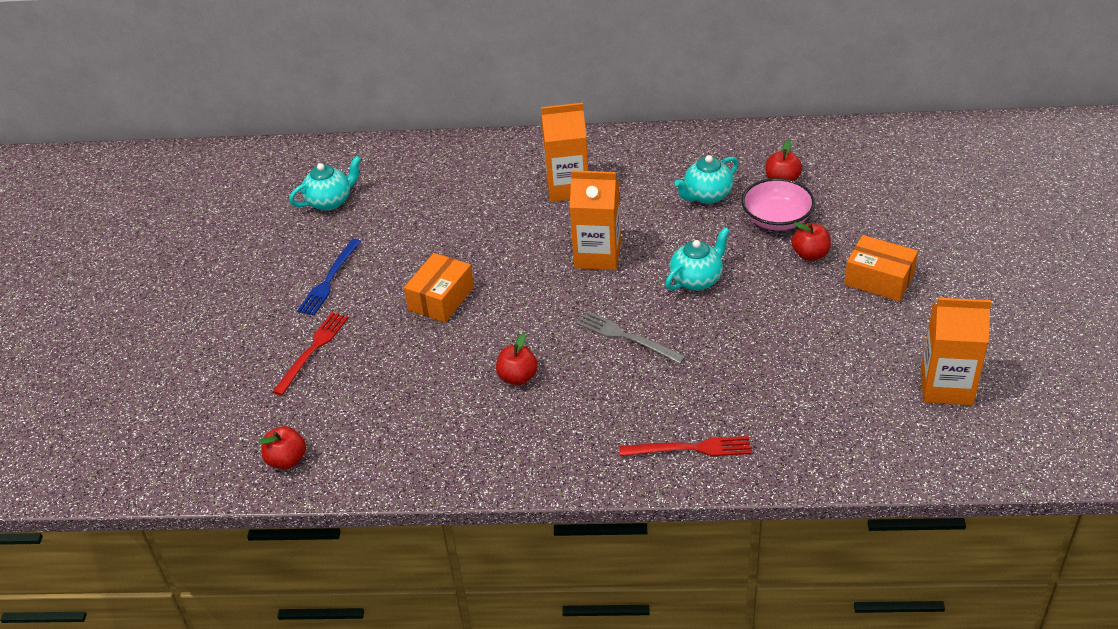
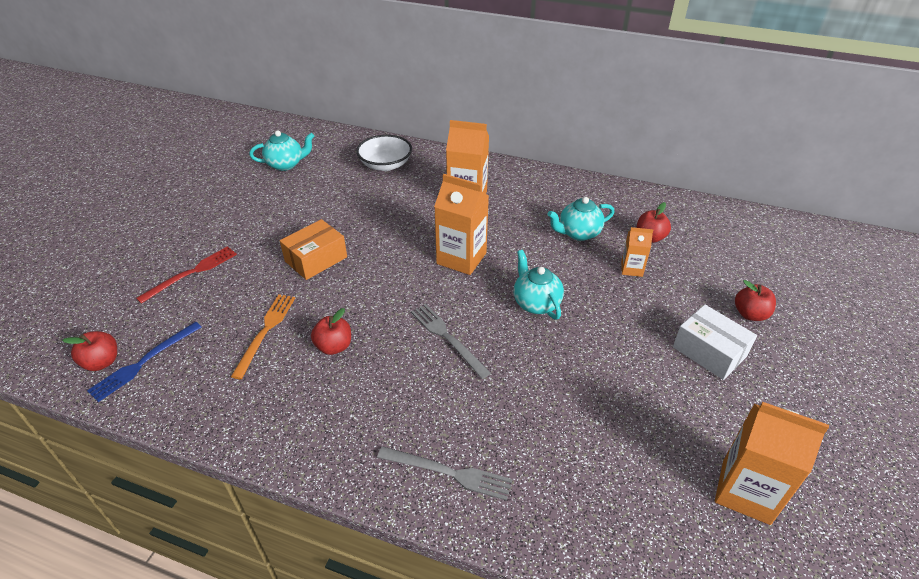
camera: 15 degrees right, 0 degrees up
blue fork [297,238,361,316] -> blue fork moved to [87,322,202,402]
red fork [619,436,751,456] -> grey fork [377,446,513,501]
turquoise teapot [665,227,730,291] -> turquoise teapot turned 90 degrees counterclockwise [514,250,564,319]
pink bowl [741,178,815,230] -> orange carton [621,227,653,277]
red apple [791,222,831,261] -> red apple moved to [735,280,776,321]
orange box [844,235,918,301] -> white box [673,305,757,380]
none -> orange fork [231,294,295,379]
none -> white bowl [356,135,412,171]

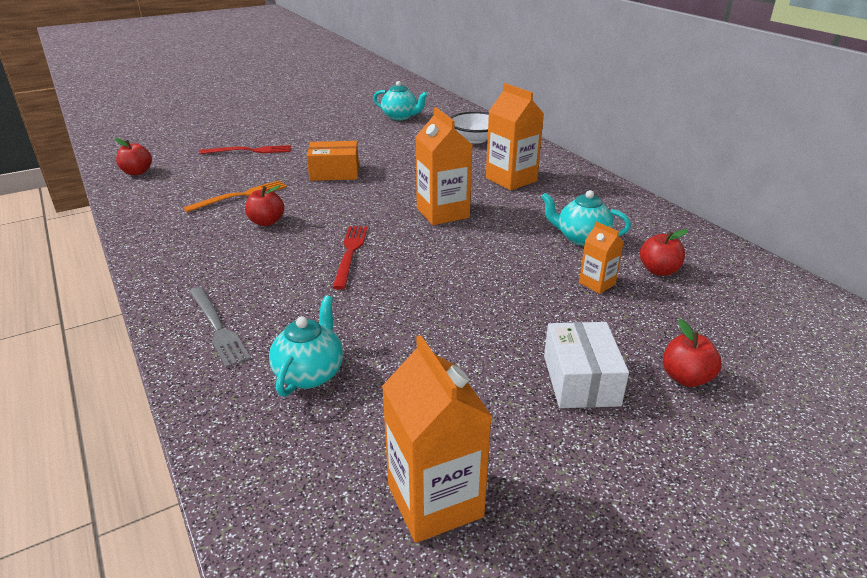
camera: 40 degrees right, 10 degrees down
blue fork [87,322,202,402] -> none
grey fork [411,304,491,379] -> red fork [332,226,368,290]
turquoise teapot [514,250,564,319] -> turquoise teapot moved to [269,295,343,397]

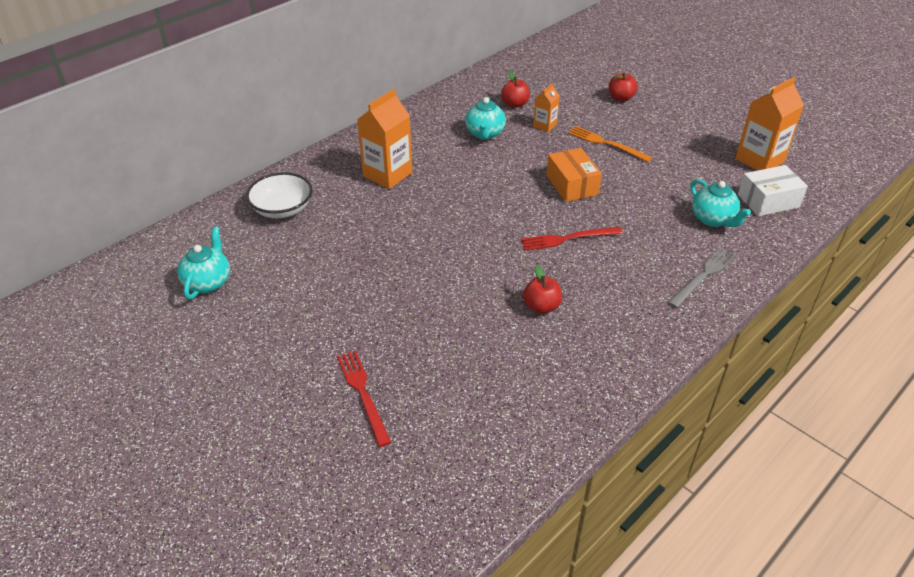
camera: 105 degrees left, 10 degrees up
red apple [115,138,152,175] -> none
orange fork [183,180,287,212] -> orange fork moved to [568,126,652,162]
turquoise teapot [269,295,343,397] -> turquoise teapot turned 120 degrees counterclockwise [691,179,751,227]
orange box [307,141,359,181] -> orange box moved to [546,148,602,202]
orange carton [415,107,472,225] -> none
white box [544,322,629,408] -> white box moved to [738,165,808,217]

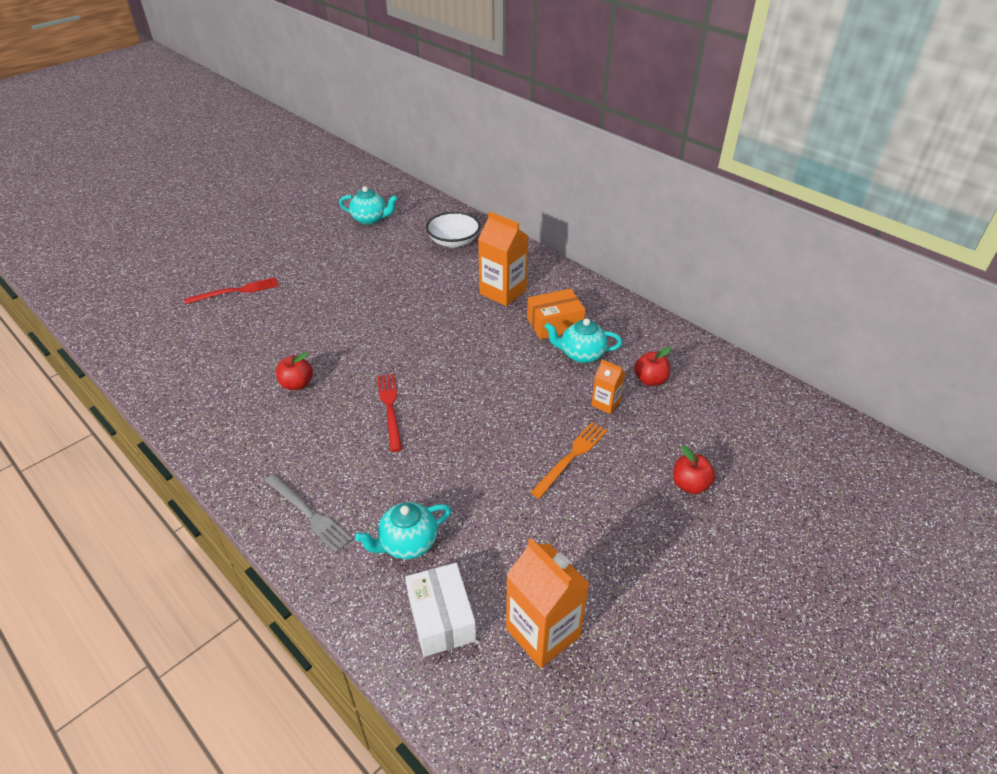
camera: 90 degrees right, 0 degrees up
orange box [546,148,602,202] -> orange box moved to [527,289,586,339]

